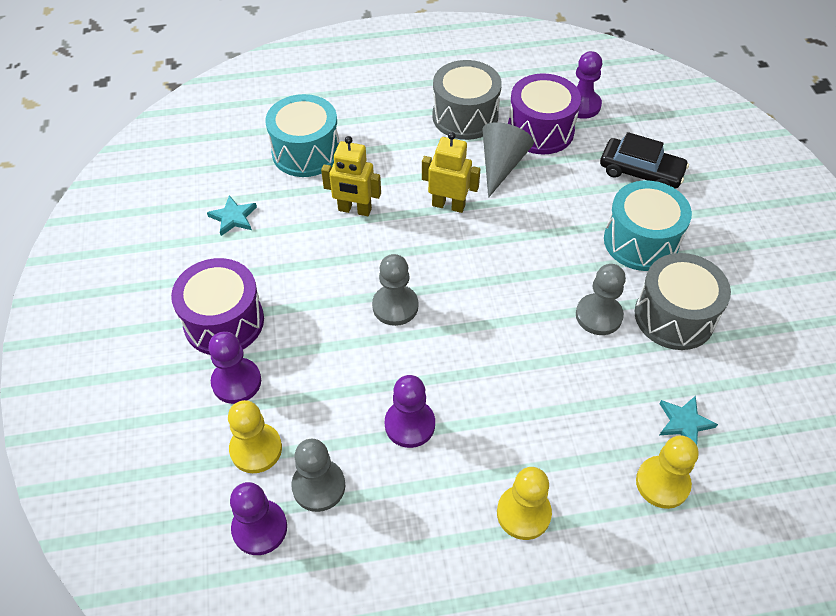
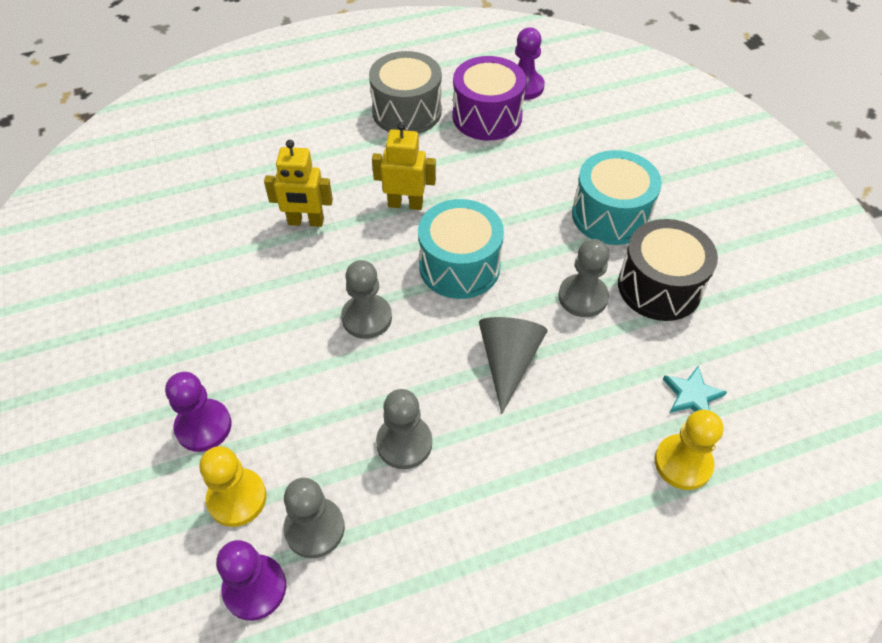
camera: 10 degrees left, 0 degrees up
purple drum [171,258,264,355] -> none
turquoise star [207,195,257,236] -> none
turquoise drum [265,94,339,177] -> turquoise drum moved to [418,199,504,299]
purple pawn [385,375,435,448] -> grey pawn [376,389,432,469]
grey cone [482,122,534,198] -> grey cone moved to [479,317,548,414]
yellow pawn [497,467,552,540] -> none
black car [600,132,689,189] -> none
grey drum [635,253,731,350] -> black drum [618,219,718,321]

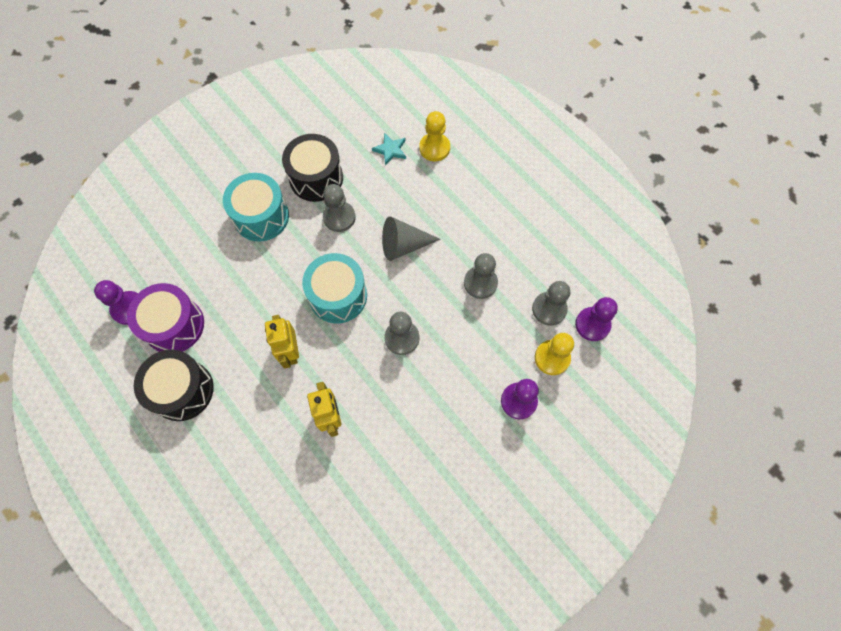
camera: 110 degrees left, 15 degrees up
grey drum [369,51,442,134] -> black drum [134,350,214,421]

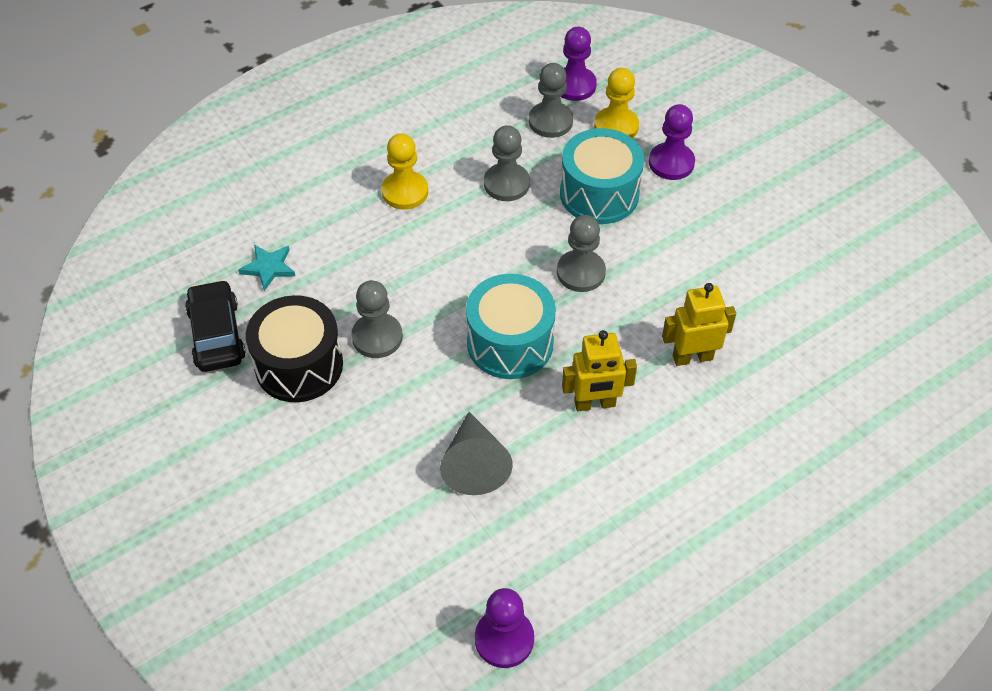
camera: 85 degrees left, 15 degrees down
purple drum [127,283,204,352] -> none
black drum [134,350,214,421] -> none
turquoise drum [223,173,289,242] -> turquoise drum moved to [560,128,644,224]
grey cone [382,216,441,261] -> grey cone moved to [440,412,513,495]
yellow pawn [419,111,450,161] -> yellow pawn moved to [381,133,428,210]
none -> black car [185,280,246,372]

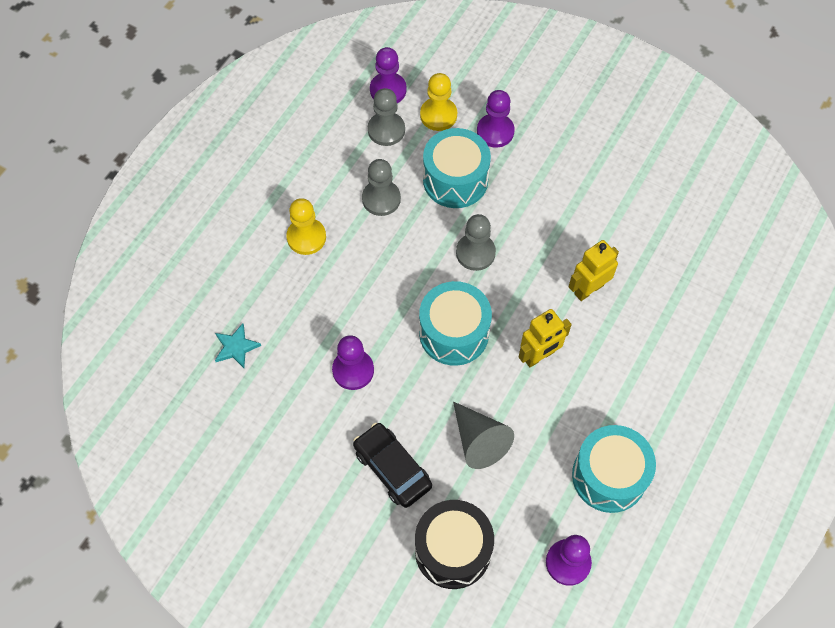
camera: 25 degrees left, 10 degrees up
black car [185,280,246,372] -> black car moved to [353,423,432,508]
black drum [246,295,343,402] -> black drum moved to [415,500,494,589]
grey pawn [351,280,403,358] -> purple pawn [332,335,374,390]
none -> turquoise drum [572,425,656,513]

